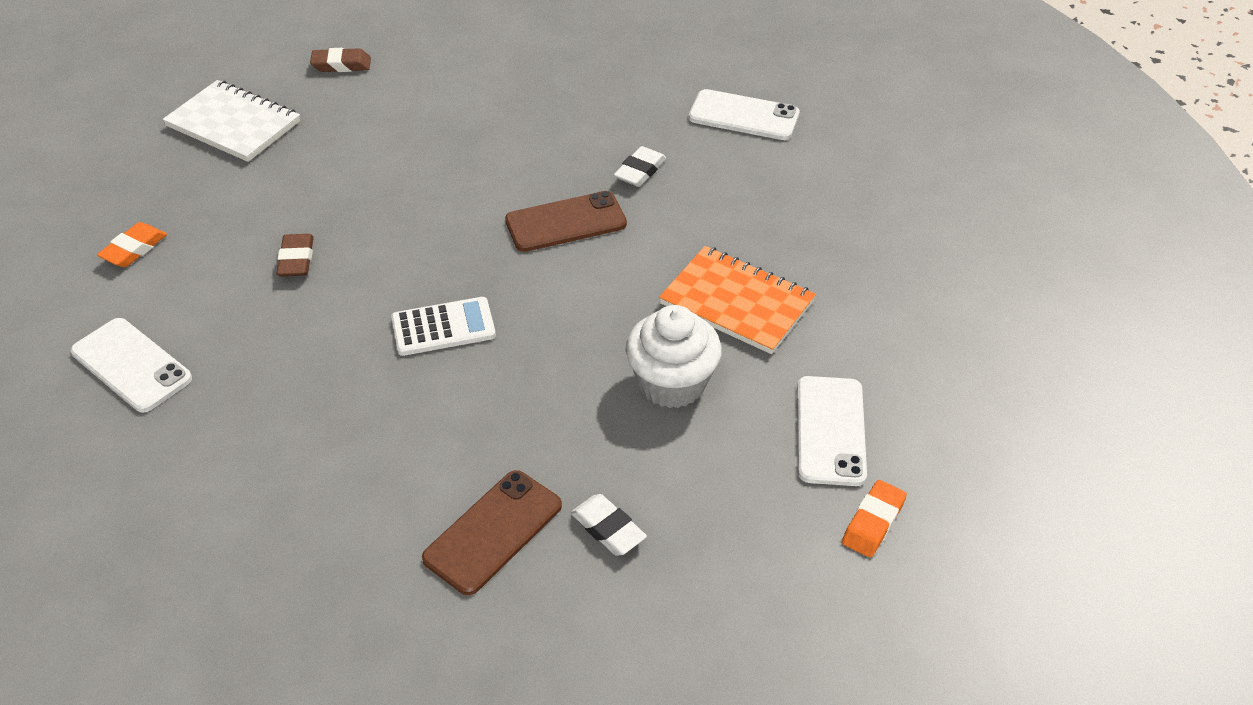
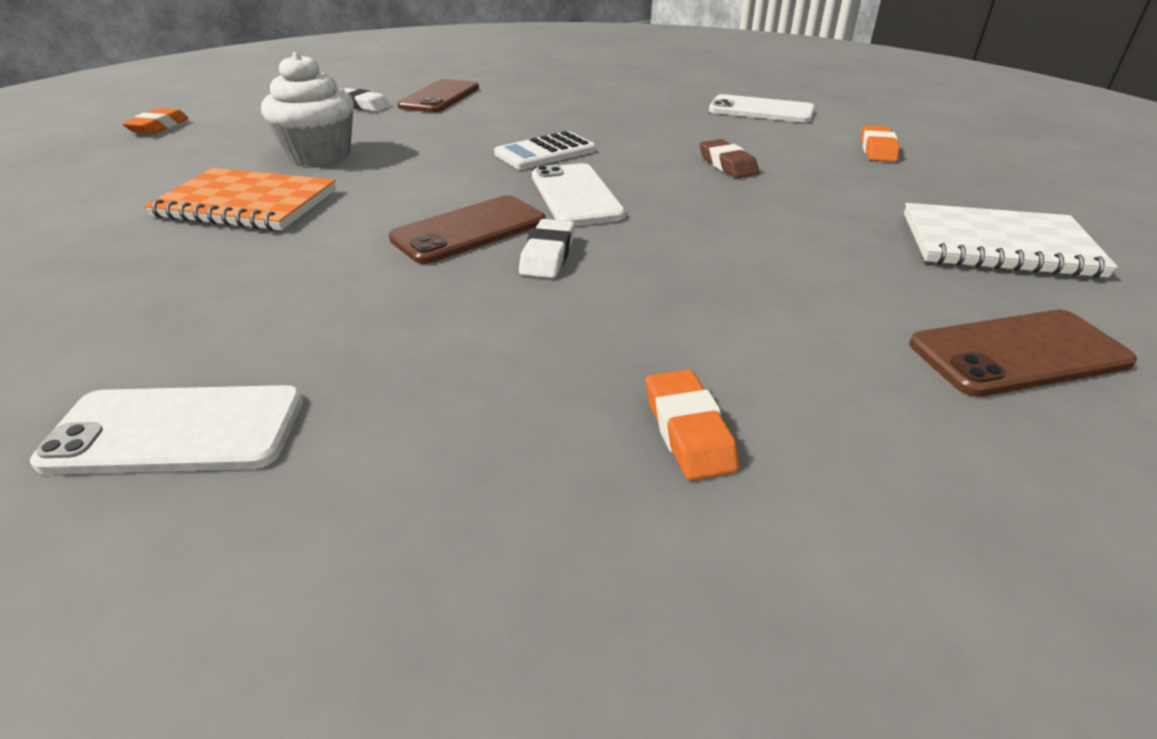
camera: 160 degrees right, 10 degrees down
brown eraser [310,48,371,72] -> brown phone [909,310,1137,397]
white eraser [614,146,666,187] -> white eraser moved to [519,219,575,278]
white phone [797,376,867,486] -> white phone moved to [532,163,626,226]
none -> orange eraser [646,369,739,481]

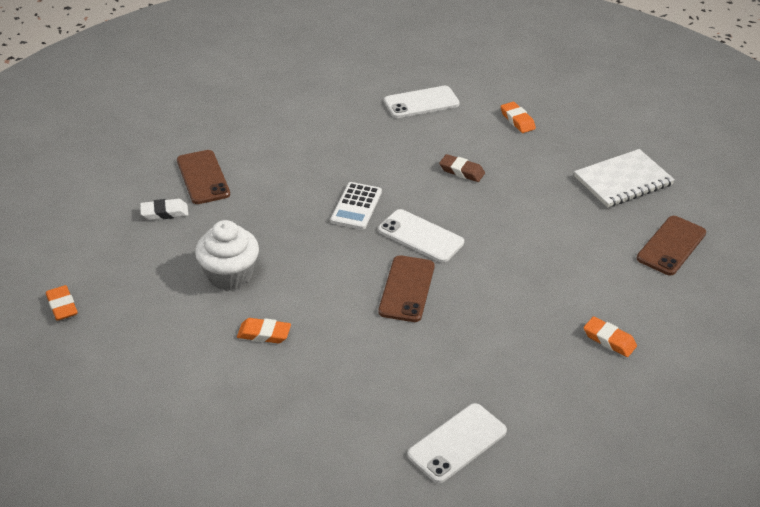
camera: 40 degrees left, 5 degrees up
orange notebook [144,168,336,231] -> orange eraser [237,318,291,343]
white eraser [519,219,575,278] -> none

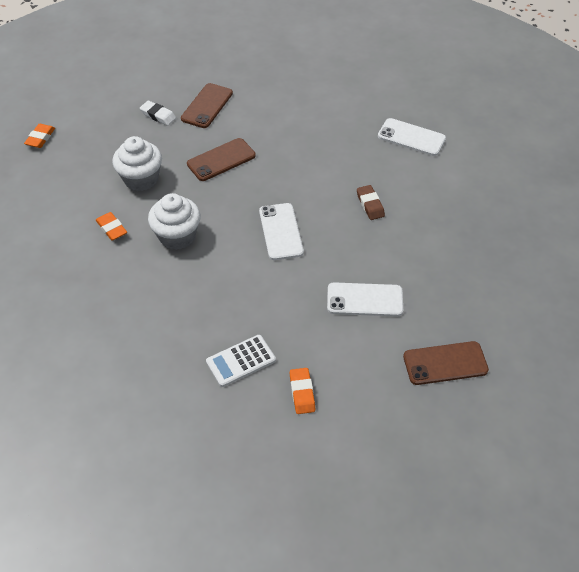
camera: 45 degrees right, 10 degrees up
white calculator [330,182,382,230] -> white calculator moved to [206,335,276,387]
brown phone [379,255,435,322] -> brown phone moved to [187,138,256,181]
white phone [407,403,507,483] -> white phone moved to [327,282,403,317]
orange eraser [501,102,536,133] -> none
white notebook [574,149,675,208] -> none
none -> white cupcake [148,193,201,250]

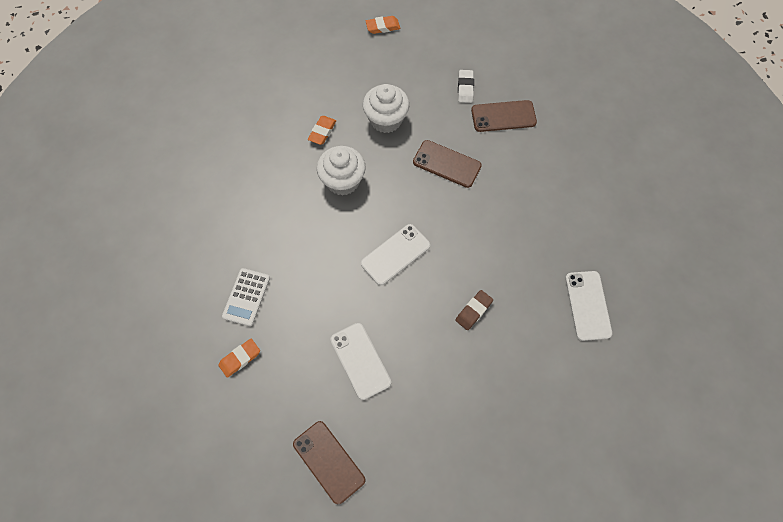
camera: 60 degrees right, 15 degrees up
white calculator [206,335,276,387] -> white calculator turned 105 degrees counterclockwise [222,268,270,326]

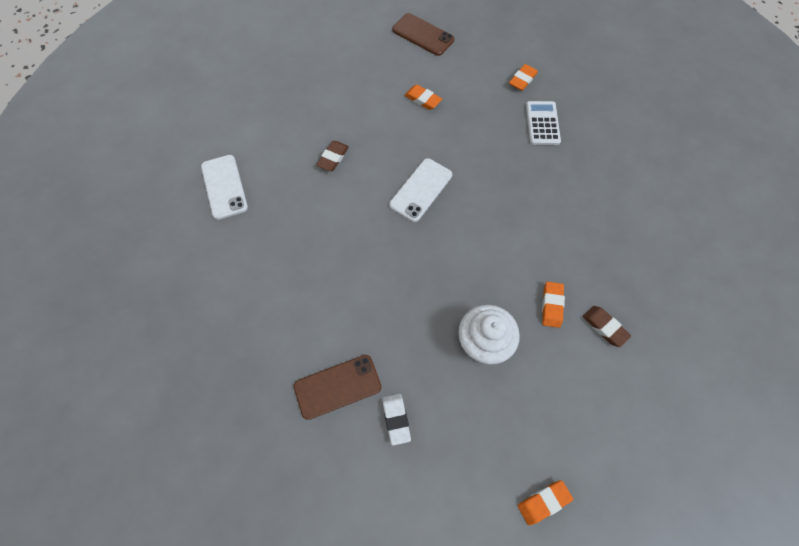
camera: 165 degrees right, 0 degrees up
white cupcake [317,146,366,196] -> none
white phone [330,323,391,400] -> orange eraser [404,85,442,110]
brown phone [413,140,482,188] -> none
none -> brown eraser [583,306,631,347]

